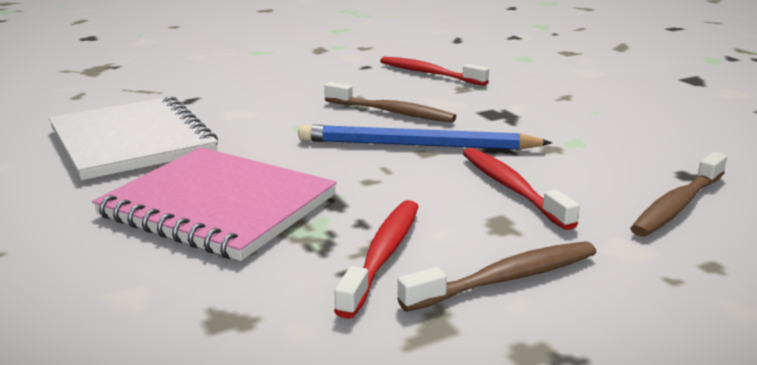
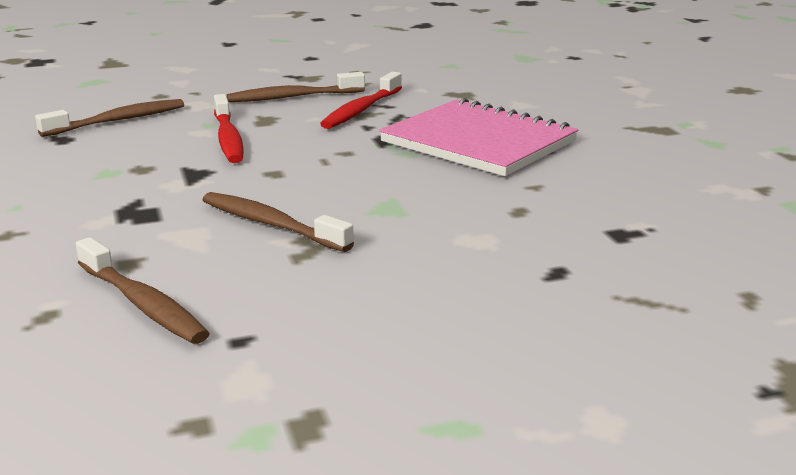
camera: 170 degrees left, 0 degrees up
white notebook [49,96,218,180] -> none
blue pencil [298,125,553,150] -> none
red toothbrush [380,57,489,86] -> brown toothbrush [76,237,210,344]

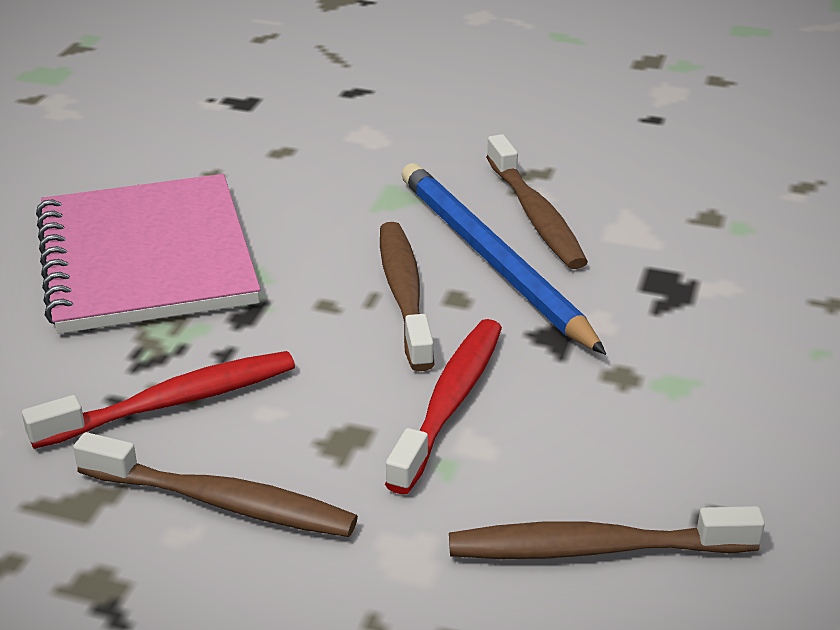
camera: 145 degrees left, 10 degrees up
brown toothbrush [76,237,210,344] -> brown toothbrush moved to [380,222,435,371]
none -> blue pencil [402,163,606,355]

